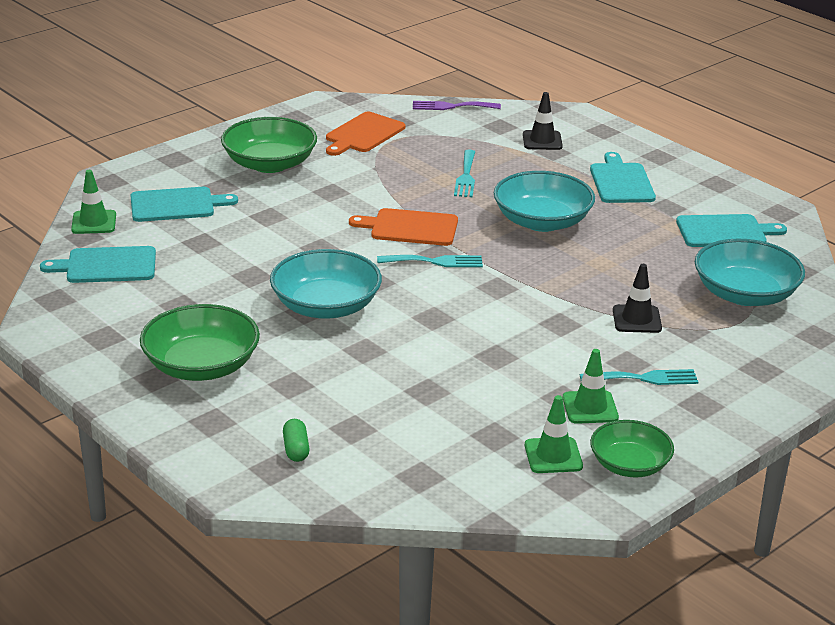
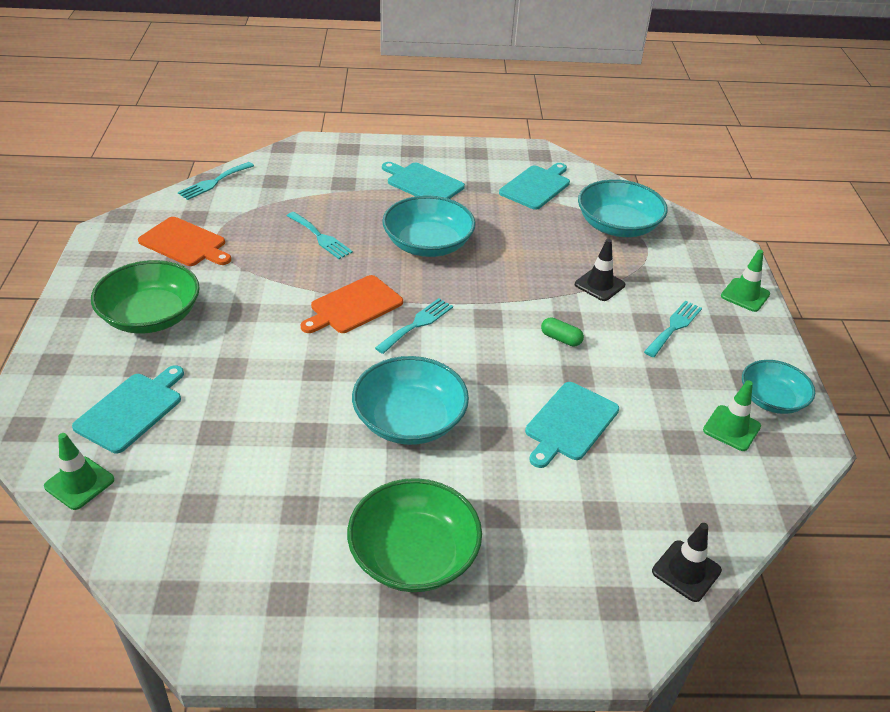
camera: 50 degrees left, 10 degrees up
turquoise cutting board [40,246,156,283] -> turquoise cutting board moved to [525,382,619,468]
green capsule [283,419,310,462] -> green capsule moved to [541,317,584,347]
orange cutting board [326,112,405,156] -> orange cutting board turned 45 degrees counterclockwise [138,217,231,266]
purple fork [413,101,501,110] -> turquoise fork [178,162,254,200]
black traffic cone [523,92,563,150] -> black traffic cone moved to [652,523,722,602]
green traffic cone [563,349,619,424] -> green traffic cone moved to [721,250,770,312]
green bowl [590,420,674,478] -> turquoise bowl [742,360,815,414]

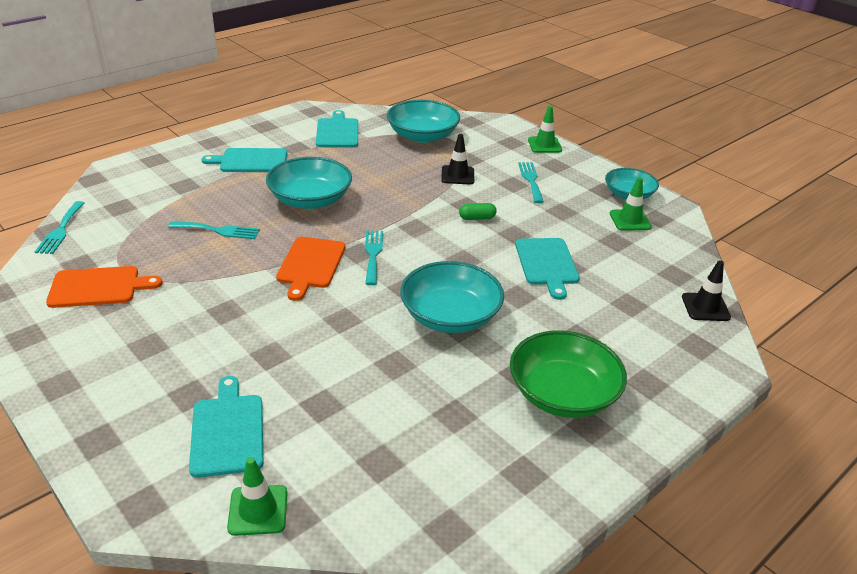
camera: 40 degrees left, 5 degrees down
green bowl [91,260,200,334] -> none

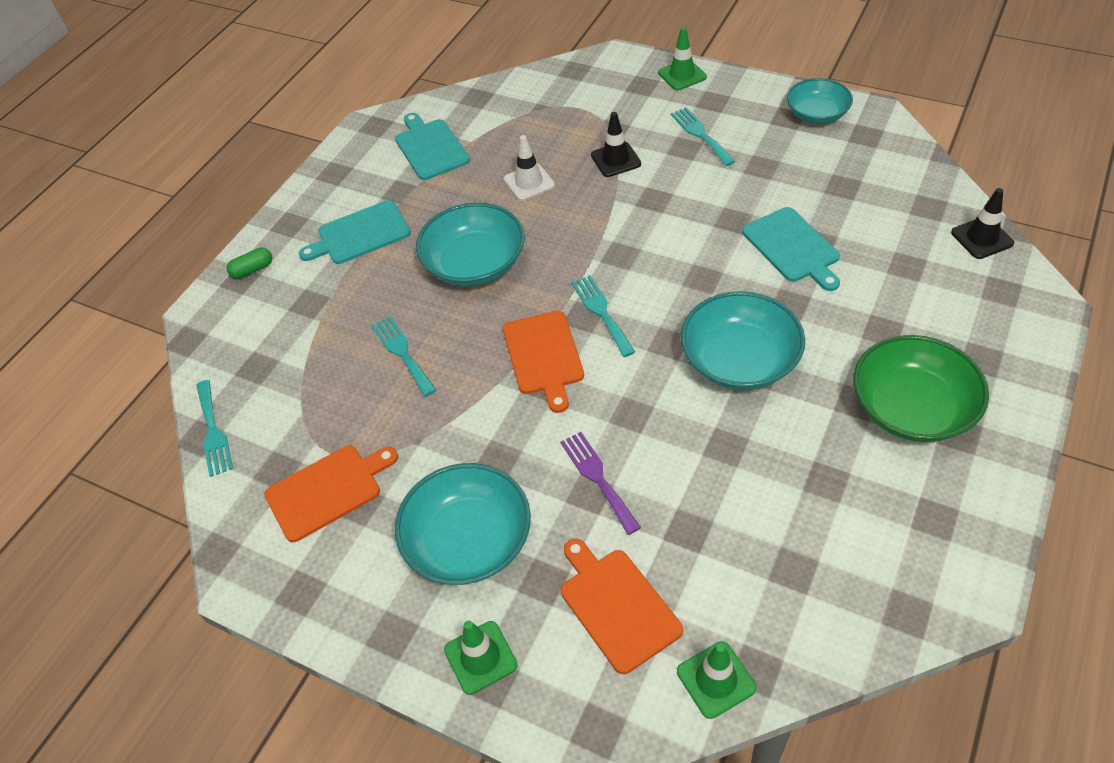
camera: 15 degrees left, 15 degrees up
turquoise fork [168,221,260,239] -> turquoise fork turned 105 degrees counterclockwise [371,316,436,397]
turquoise cutting board [189,376,263,478] -> orange cutting board [561,539,683,674]
turquoise bowl [387,100,460,143] -> turquoise bowl moved to [395,463,531,585]
green capsule [459,203,497,220] -> green capsule moved to [227,248,272,279]
green traffic cone [610,177,652,231] -> green traffic cone moved to [444,620,518,695]
none -> white traffic cone [503,135,555,201]
none -> purple fork [560,432,641,535]

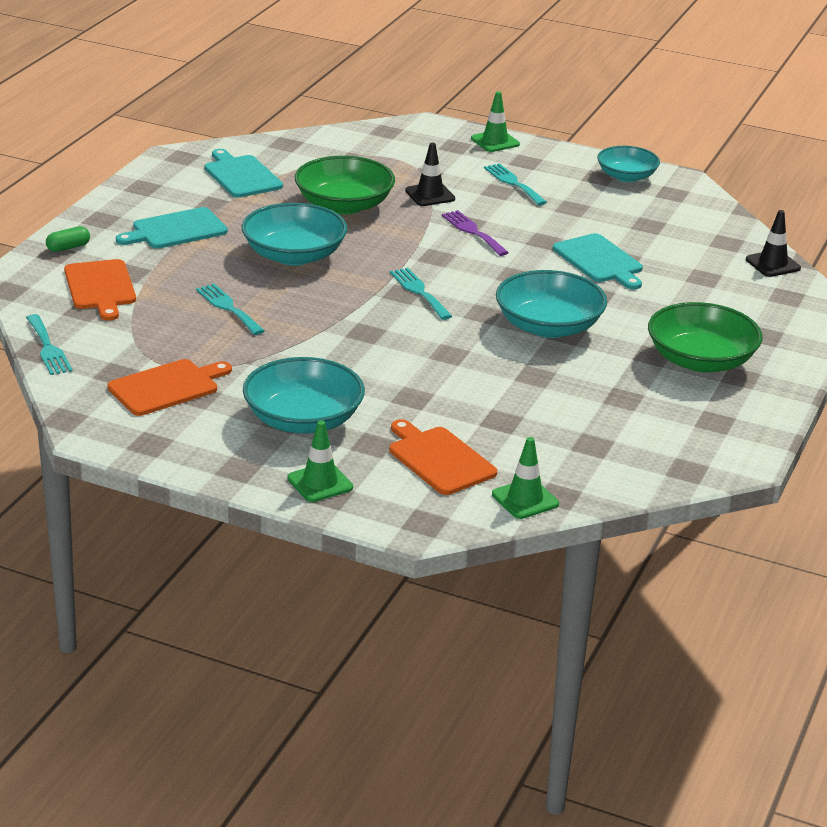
camera: 10 degrees left, 20 degrees down
white traffic cone [503,135,555,201] -> green bowl [295,156,395,214]
orange cutting board [503,311,584,413] -> orange cutting board moved to [64,259,136,321]
purple fork [560,432,641,535] -> purple fork moved to [442,210,509,256]

